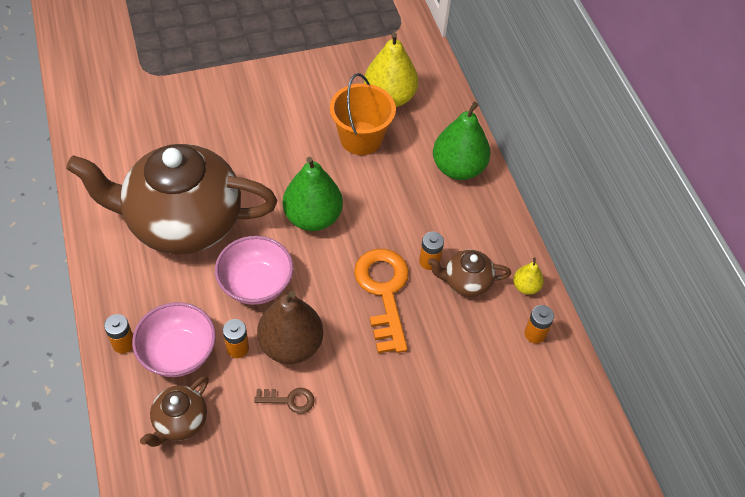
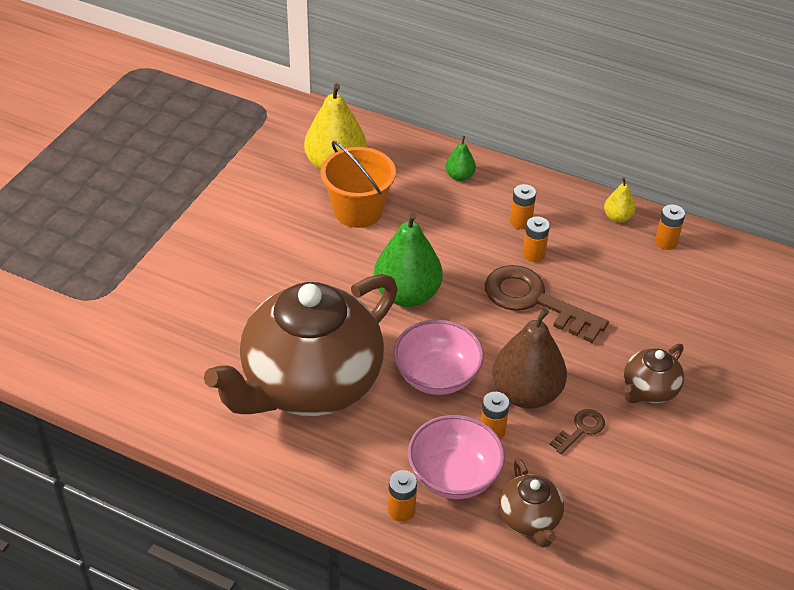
camera: 45 degrees left, 10 degrees down
orange key [354,249,409,354] -> brown key [485,265,609,343]
brown teapot [428,249,511,297] -> brown teapot moved to [624,344,684,403]
green pear [433,102,491,180] -> green pear [446,136,476,181], size x0.49
none -> orange battery [510,184,536,229]

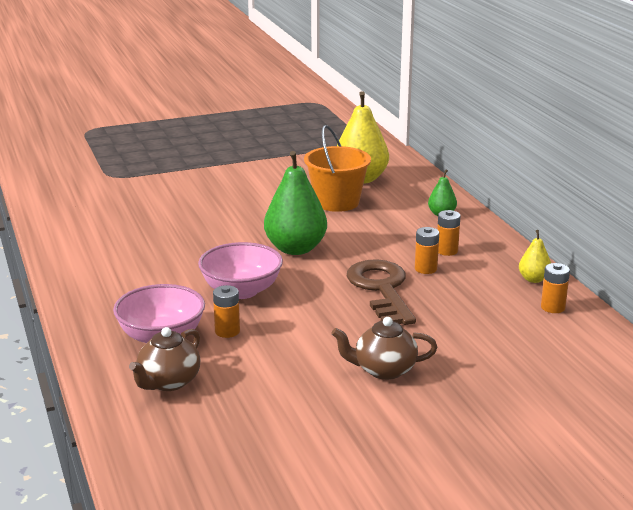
camera: 45 degrees right, 20 degrees down
brown teapot [204,274,398,416] -> none
orange battery [388,470,417,522] -> none
brown pear [492,308,567,409] -> none
brown key [549,409,605,454] -> none

